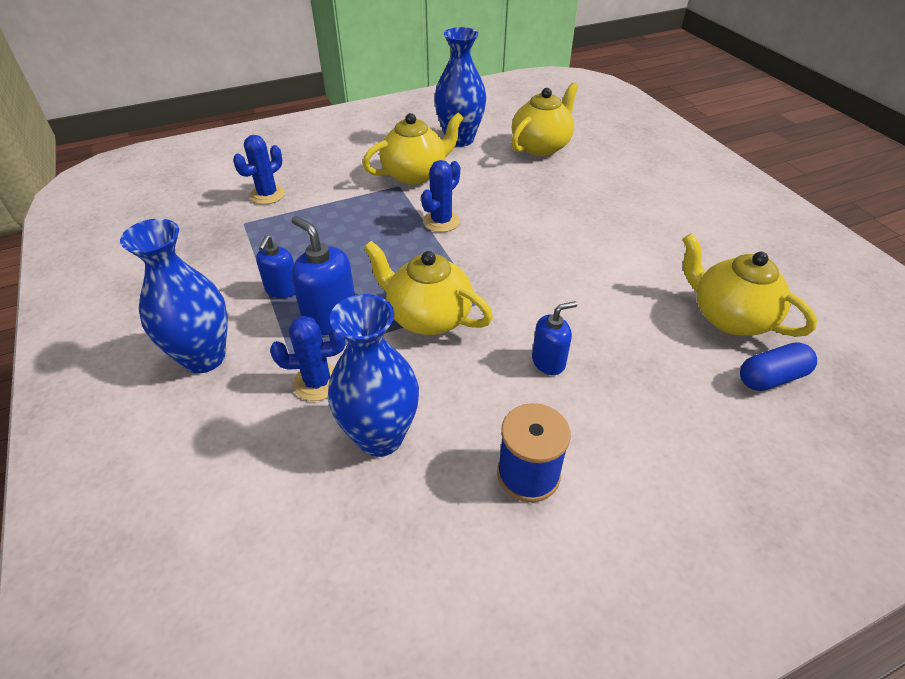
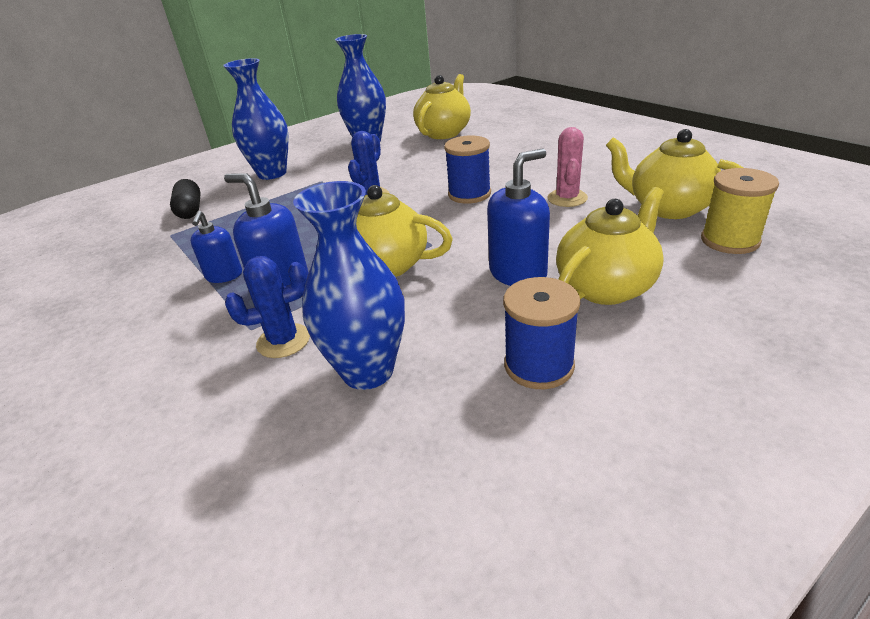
camera: 10 degrees left, 10 degrees down
blue vase [120,218,228,373] -> blue vase moved to [223,58,289,180]
blue cactus [233,135,285,204] -> black capsule [170,179,201,219]
yellow teapot [362,112,464,184] -> yellow teapot moved to [556,187,664,305]
blue soap dispenser [532,301,577,375] -> blue soap dispenser [487,148,550,286], size x1.56
blue capsule [740,343,817,391] -> yellow spool [701,168,779,254]
none -> blue spool [444,135,491,204]
none -> pink cactus [547,127,588,207]

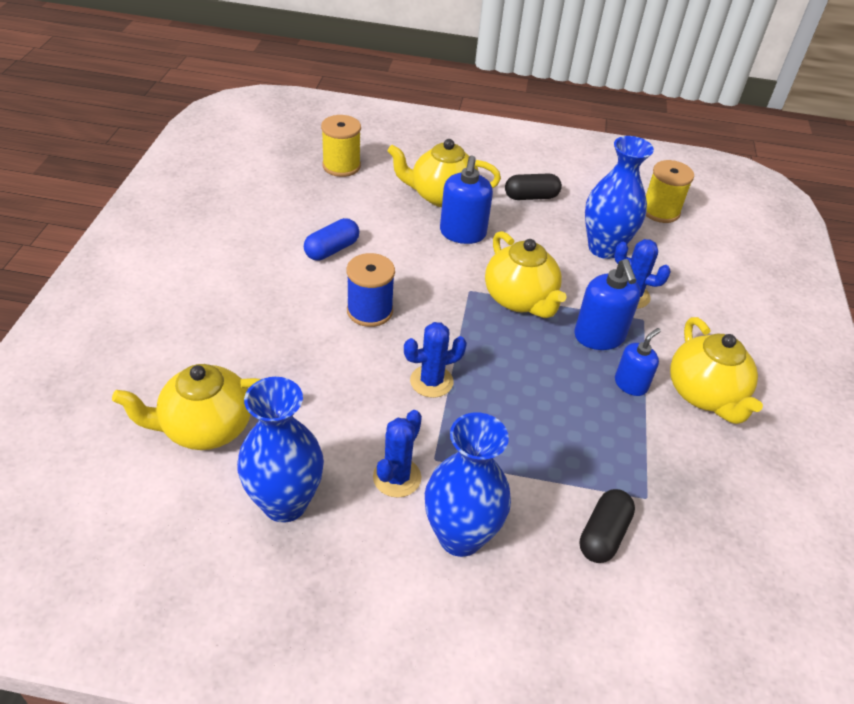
camera: 140 degrees left, 10 degrees up
blue soap dispenser [487,148,550,286] -> blue soap dispenser turned 90 degrees counterclockwise [440,155,493,244]
blue spool [503,277,581,389] -> black capsule [505,173,562,200]
pink cactus [547,127,588,207] -> blue capsule [304,218,359,261]
yellow teapot [606,129,744,219] -> yellow teapot moved to [670,317,763,424]
none -> blue cactus [373,410,422,498]
none -> yellow spool [646,160,694,223]

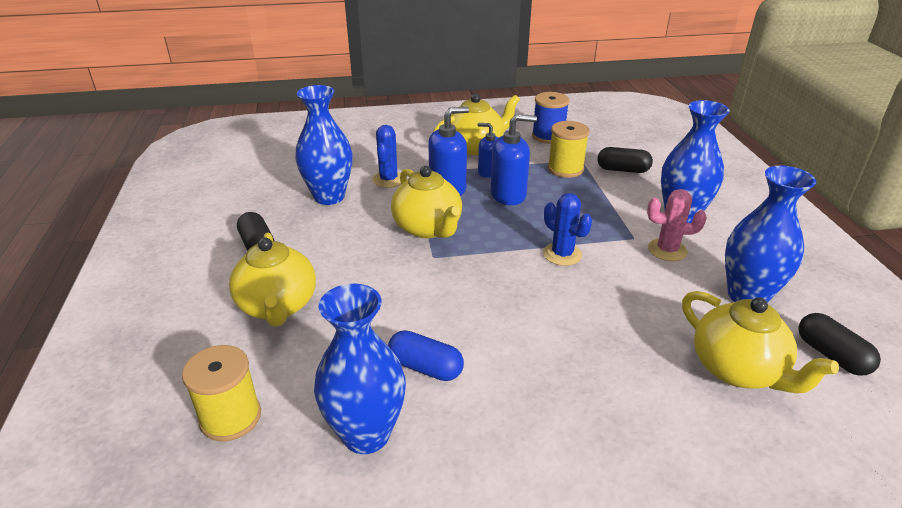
camera: 105 degrees left, 10 degrees down
blue spool [347,253,395,327] -> blue spool moved to [532,92,570,144]
blue cactus [373,410,422,498] -> pink cactus [647,189,707,261]
blue soap dispenser [440,155,493,244] -> blue soap dispenser moved to [491,114,537,205]
yellow teapot [485,231,567,318] -> yellow teapot turned 105 degrees clockwise [391,166,462,238]
yellow spool [646,160,694,223] -> yellow spool moved to [548,121,590,178]
none -> blue vase [314,284,406,454]
none -> black capsule [798,313,881,376]

